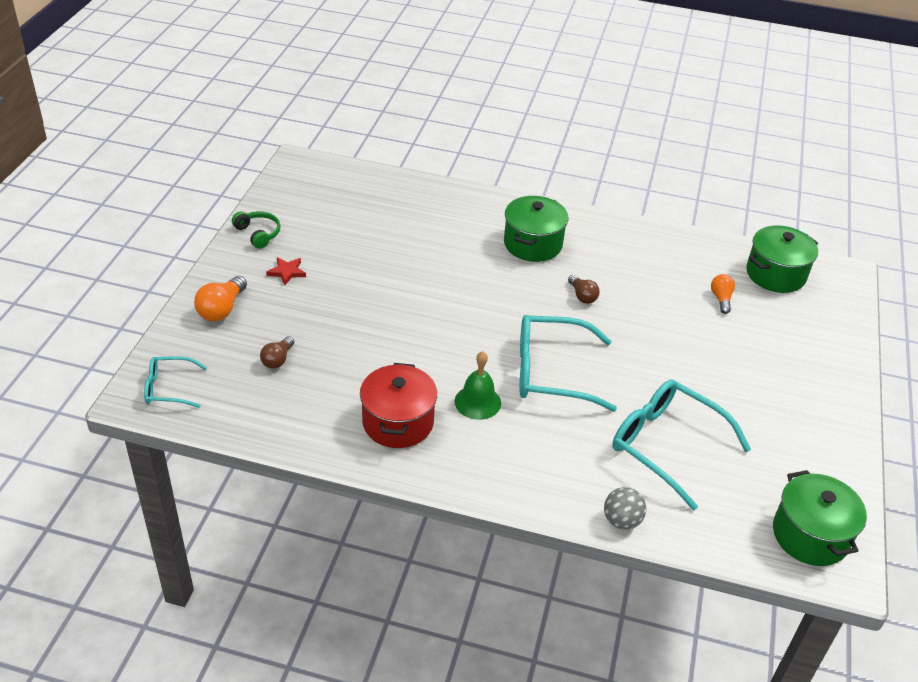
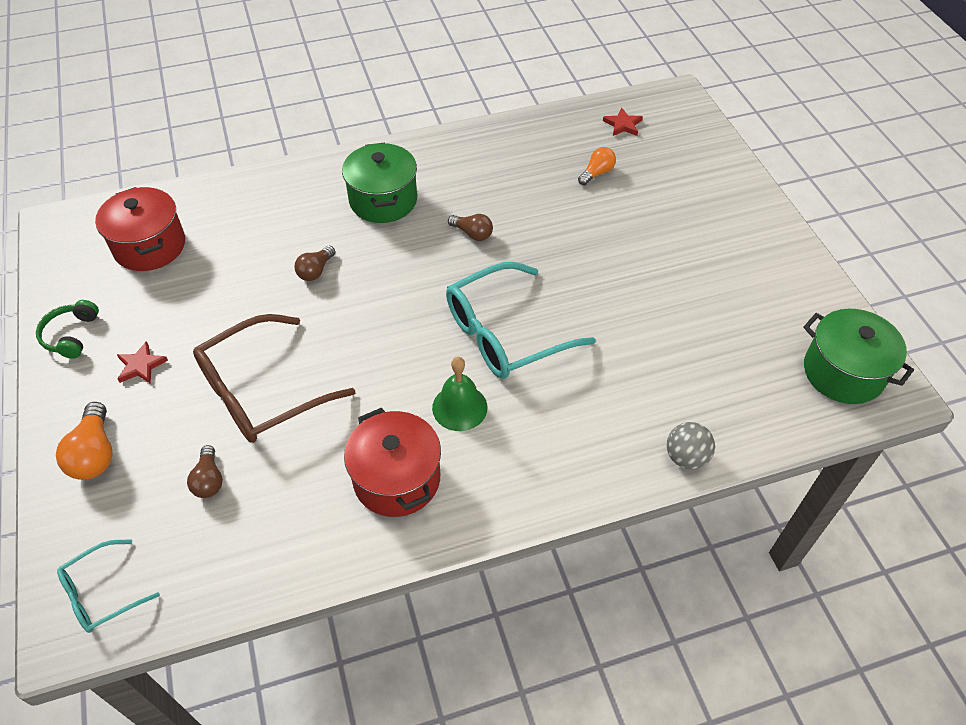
camera: 30 degrees left, 10 degrees up
green headphones [232,211,281,249] -> green headphones turned 105 degrees counterclockwise [36,300,99,359]
turquoise glasses [612,380,751,510] -> none
orange light bulb [711,274,735,314] -> orange light bulb turned 75 degrees clockwise [578,147,616,185]
green pot [746,225,818,293] -> red star [603,108,643,136]
none -> red pot [95,187,185,271]
none -> brown glasses [193,314,355,443]
none -> brown light bulb [294,245,335,281]

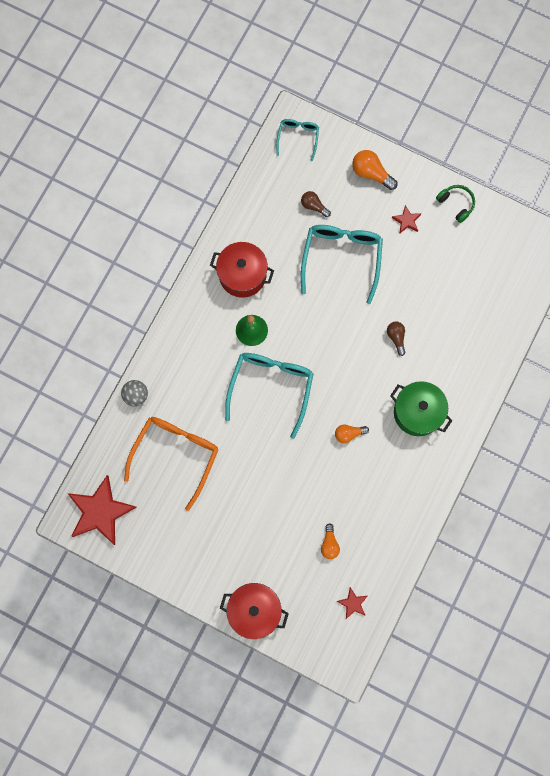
camera: 135 degrees right, 25 degrees up
red pot [95,187,185,271] -> red pot moved to [220,583,289,639]
brown glasses [193,314,355,443] -> turquoise glasses [301,225,383,304]
brown light bulb [448,214,493,241] -> orange light bulb [335,425,369,443]
green pot [803,309,914,404] -> red star [68,475,137,545]
none -> orange glasses [124,417,219,511]

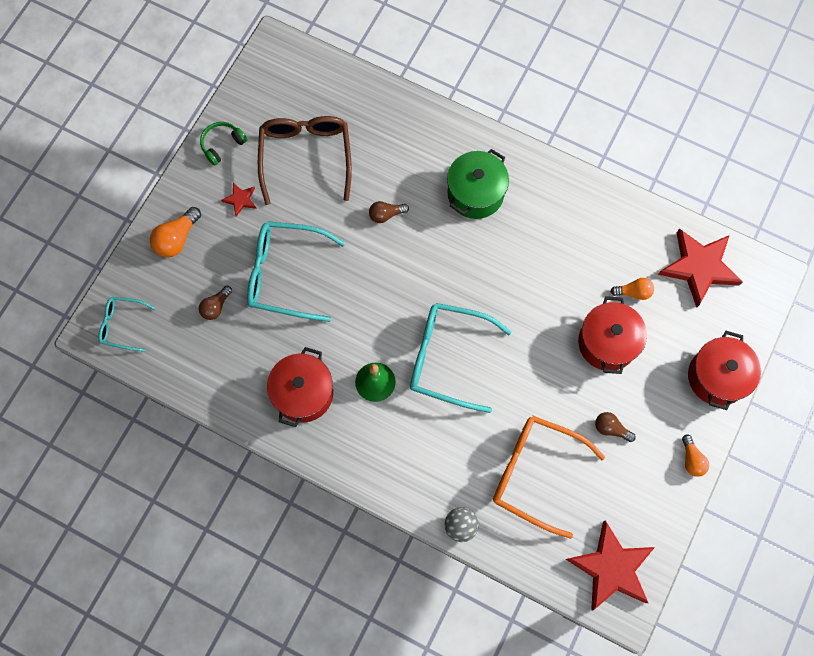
camera: 90 degrees left, 5 degrees down
orange light bulb [335,425,369,443] -> orange light bulb moved to [682,434,709,477]
red star [337,587,367,619] -> red star [658,228,743,307], size x2.22
none -> brown glasses [258,116,352,205]
none -> red pot [578,296,647,374]
none -> brown light bulb [595,412,636,442]

